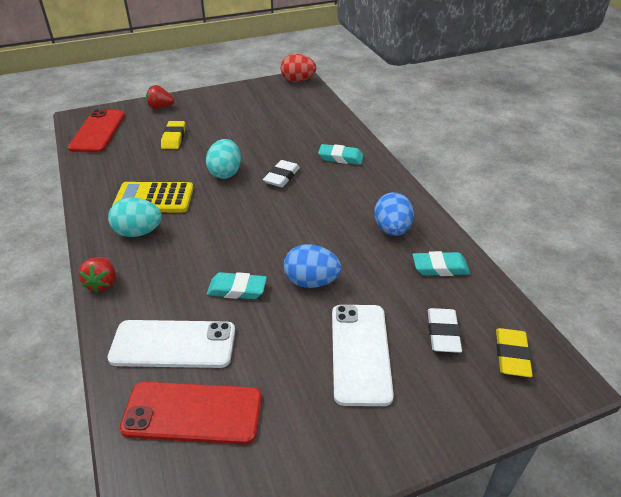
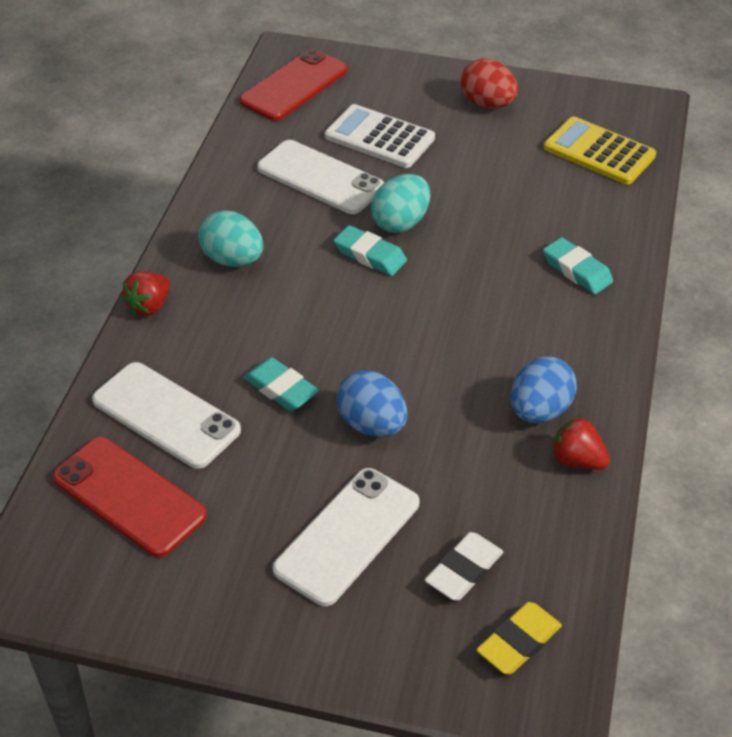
camera: 35 degrees right, 5 degrees up
yellow calculator [112,182,194,212] -> yellow calculator moved to [543,116,656,185]
red strawberry [146,85,175,109] -> red strawberry moved to [551,417,610,470]
yellow eraser [161,121,185,149] -> white calculator [325,104,435,168]
white eraser [263,160,300,187] -> none
red egg [281,54,316,82] -> red egg moved to [461,59,518,108]
turquoise eraser [412,251,470,276] -> turquoise eraser moved to [334,225,407,276]
none -> white phone [257,140,384,214]

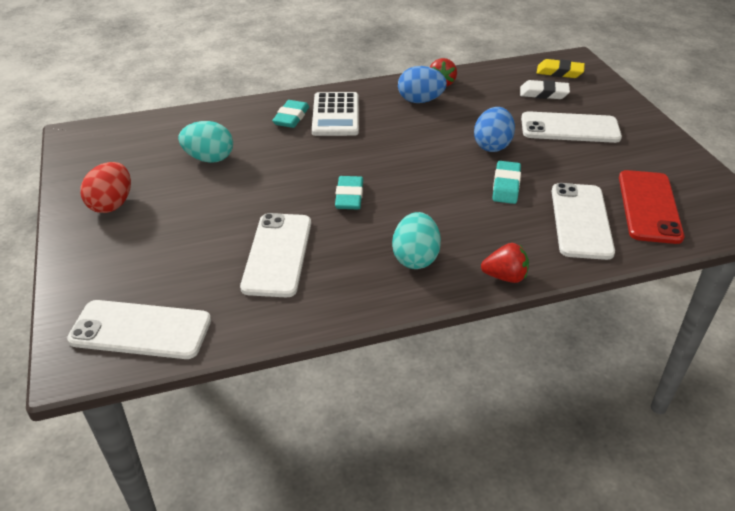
camera: 120 degrees left, 5 degrees down
red phone [239,49,347,121] -> white phone [67,300,211,359]
white calculator [325,104,435,168] -> white calculator moved to [312,92,359,136]
turquoise egg [371,174,430,233] -> turquoise egg moved to [178,121,233,163]
yellow calculator [543,116,656,185] -> none

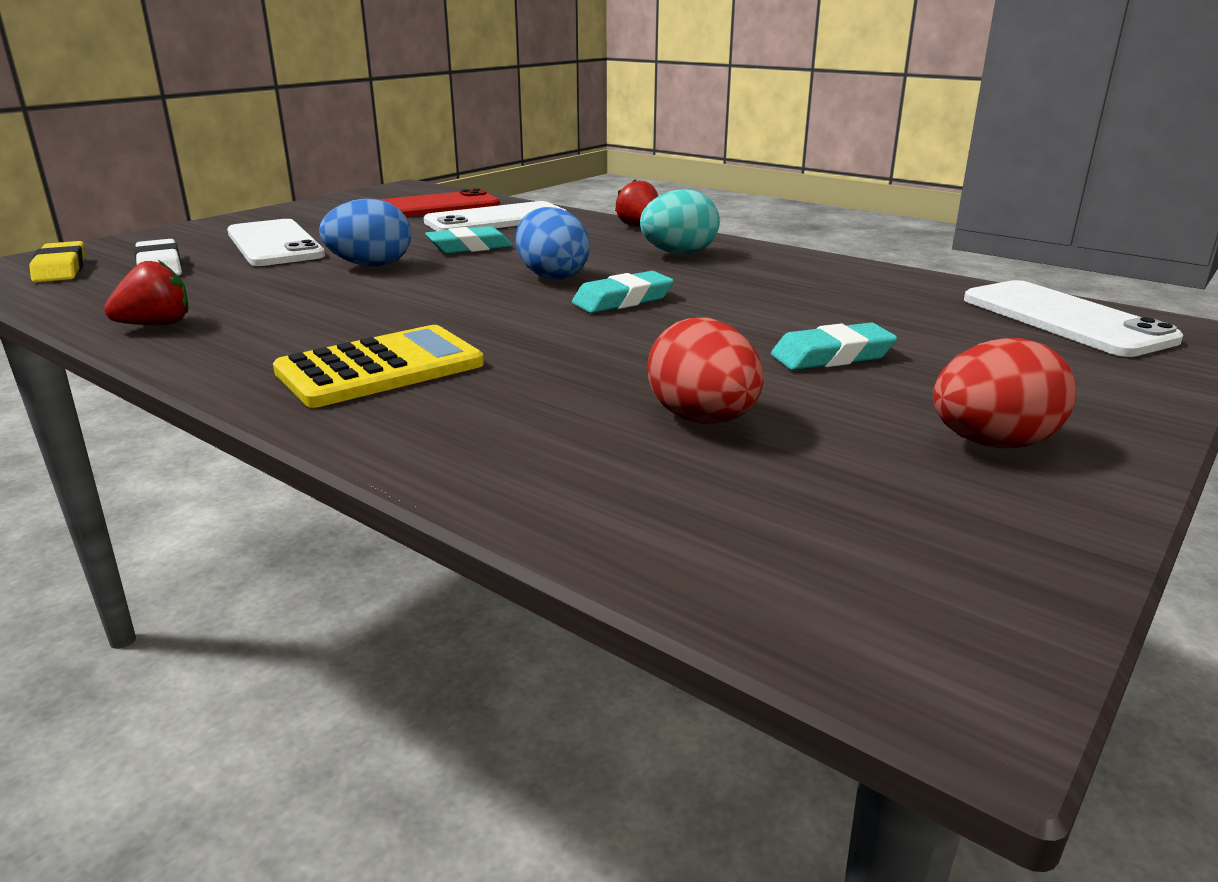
camera: 125 degrees left, 15 degrees down
turquoise egg [178,121,233,163] -> red egg [648,318,763,424]
white phone [240,213,311,297] -> none
turquoise eraser [272,100,309,128] -> turquoise eraser moved to [771,323,897,370]
white calculator [312,92,359,136] -> yellow calculator [273,325,484,408]
blue egg [398,66,447,103] -> blue egg moved to [516,207,590,280]

